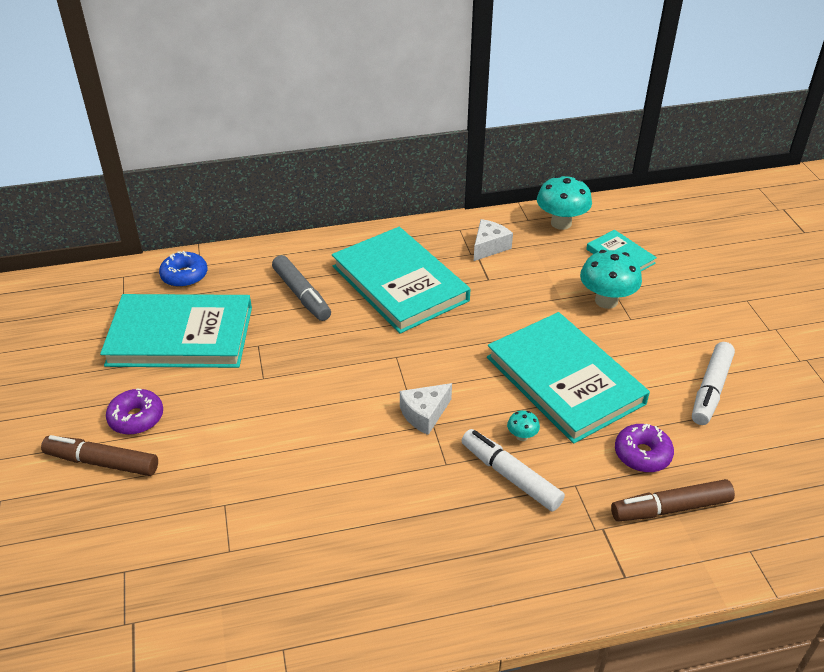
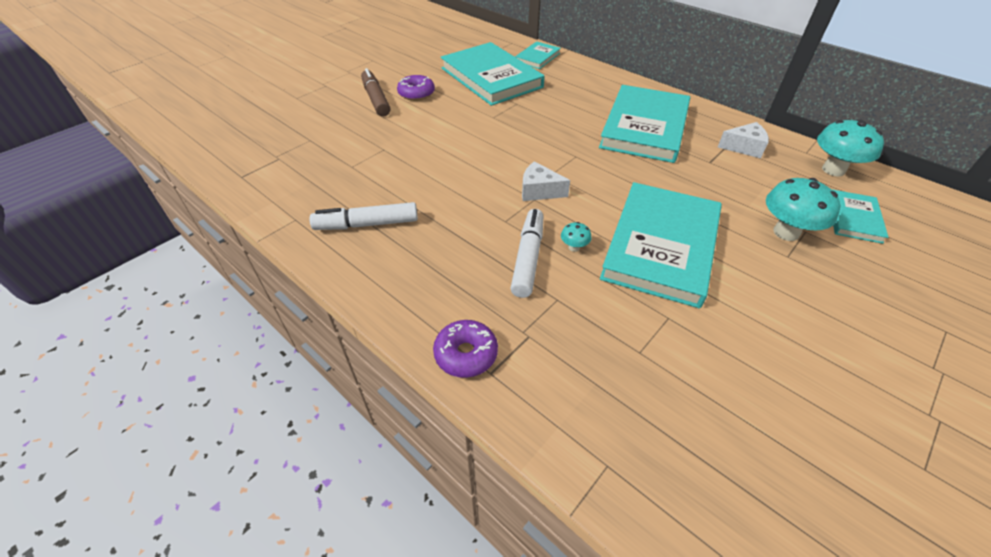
camera: 55 degrees right, 5 degrees up
blue donut [159,251,207,287] -> turquoise book [515,41,561,69]
grey marker [272,255,331,321] -> none
brown marker [611,479,735,522] -> none
purple donut [615,424,674,472] -> purple donut moved to [433,320,498,378]
white marker [692,342,735,425] -> white marker moved to [310,202,418,230]

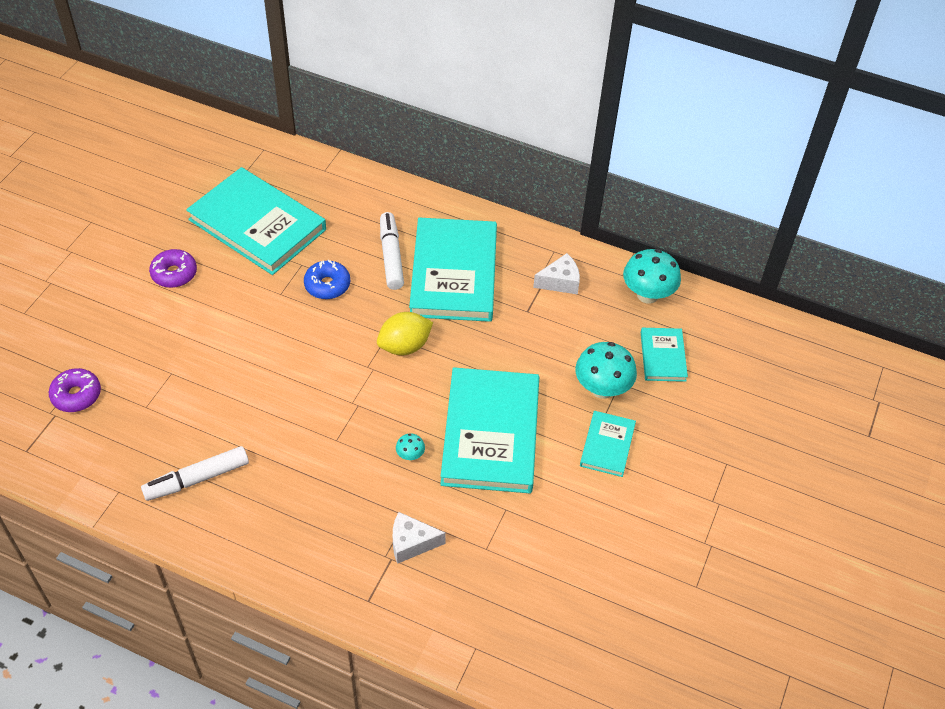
camera: 20 degrees left, 5 degrees up
brown marker [361,68,391,116] -> none
purple donut [433,320,498,378] -> purple donut moved to [49,368,101,412]
white marker [510,209,543,298] -> white marker moved to [380,212,404,290]
turquoise book [515,41,561,69] -> turquoise book moved to [580,411,636,477]
white cheese [522,161,570,201] -> white cheese moved to [393,512,446,564]
none -> blue donut [304,260,350,299]
none -> yellow lemon [377,312,433,355]

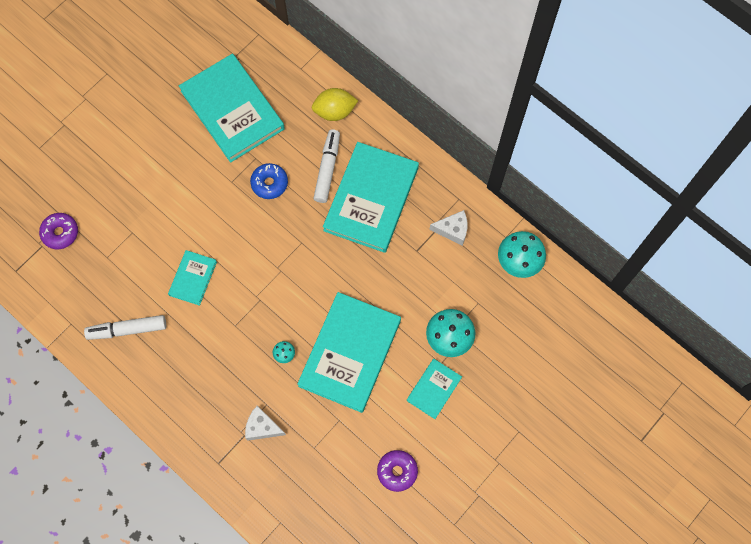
camera: 20 degrees right, 20 degrees up
purple donut [149,249,197,288] -> purple donut moved to [377,450,418,492]
yellow lemon [377,312,433,355] -> yellow lemon moved to [312,88,358,121]
turquoise book [641,328,688,382] -> turquoise book moved to [168,250,217,306]

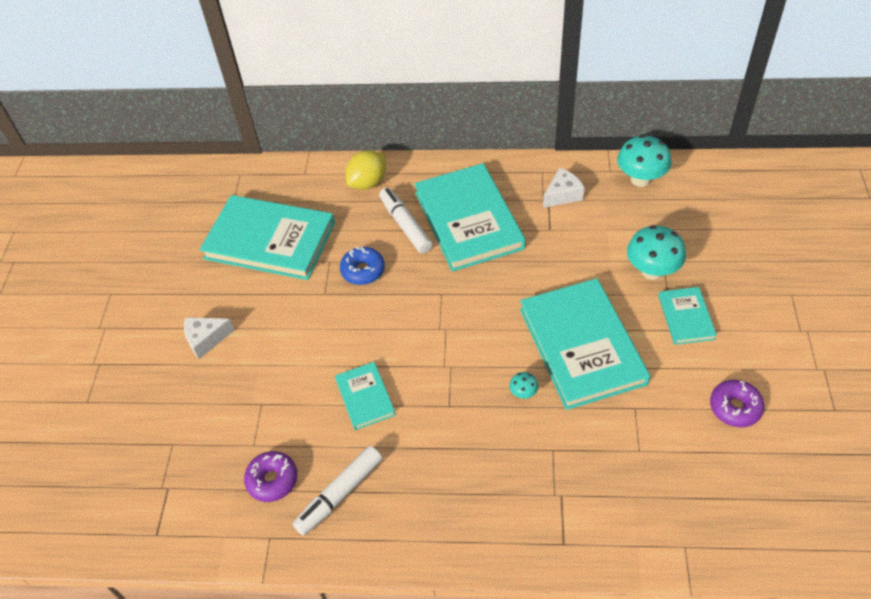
camera: 35 degrees left, 20 degrees down
purple donut [39,213,78,250] -> purple donut moved to [244,451,298,502]
white cheese [245,406,286,441] -> white cheese moved to [184,318,234,359]

